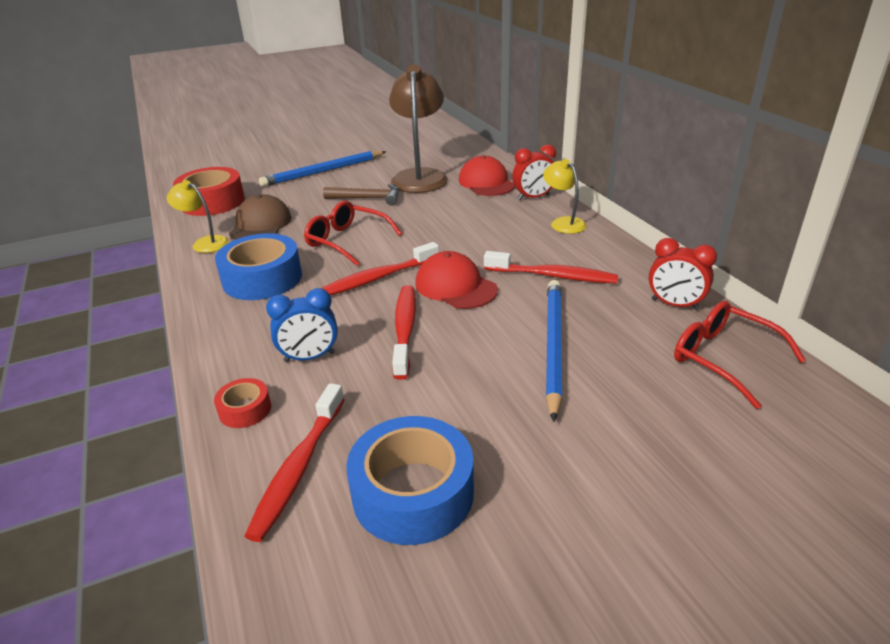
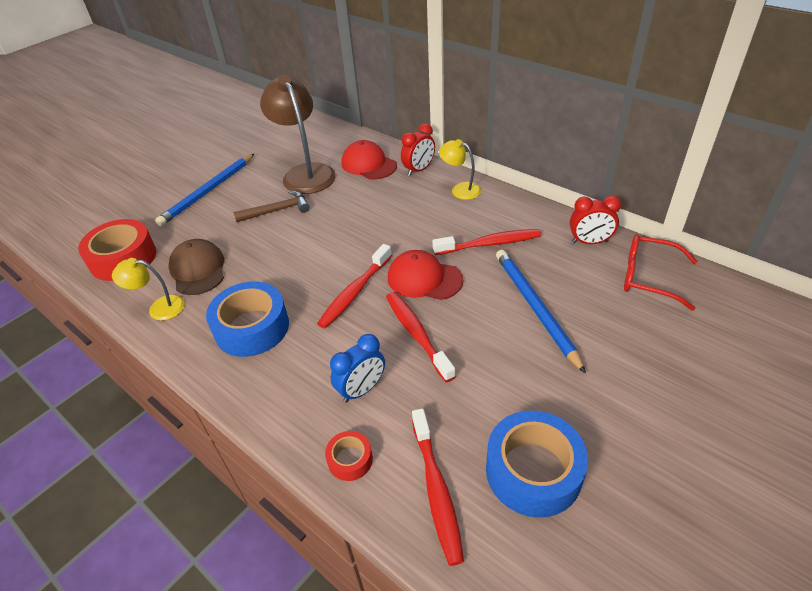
camera: 25 degrees left, 10 degrees up
red glasses [304,201,402,266] -> none

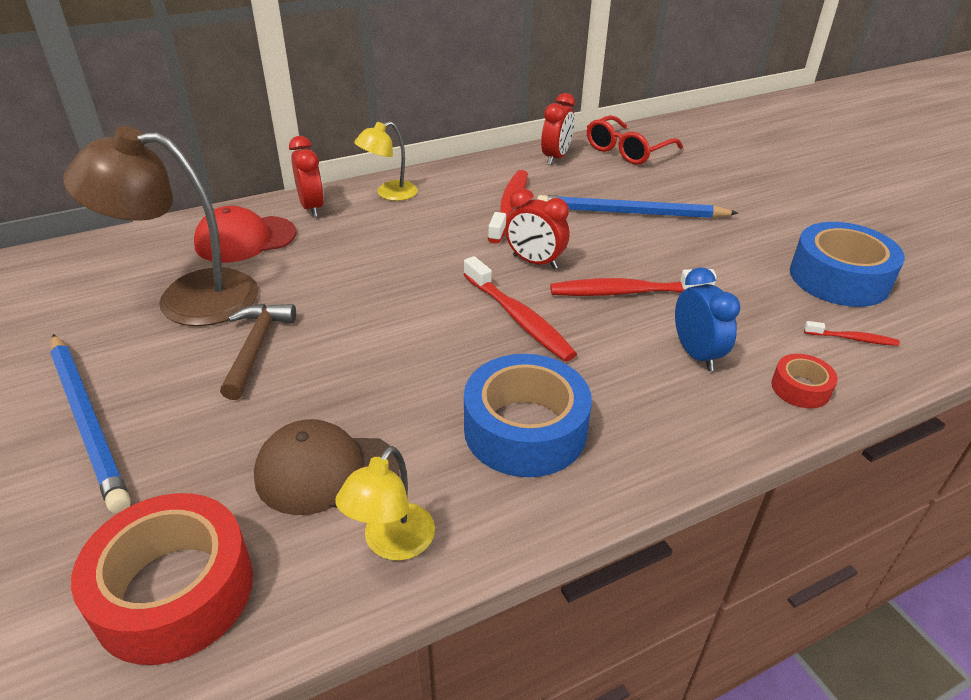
camera: 70 degrees left, 5 degrees down
red cap [388,250,463,300] -> red clock [505,188,569,269]
red toothbrush [412,409,464,566] -> red toothbrush [804,321,900,346], size x0.51

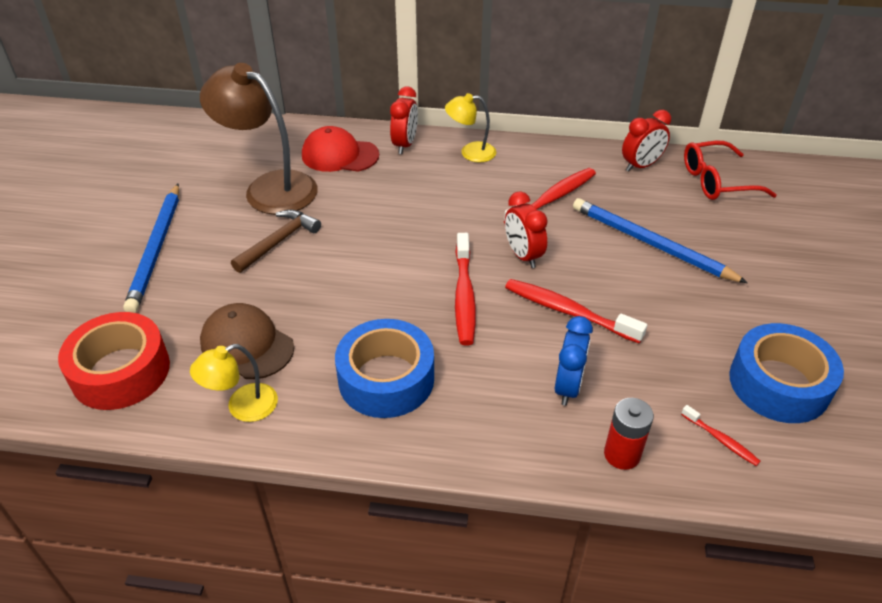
camera: 35 degrees right, 5 degrees up
red tape [771,354,838,408] -> red battery [604,398,654,470]

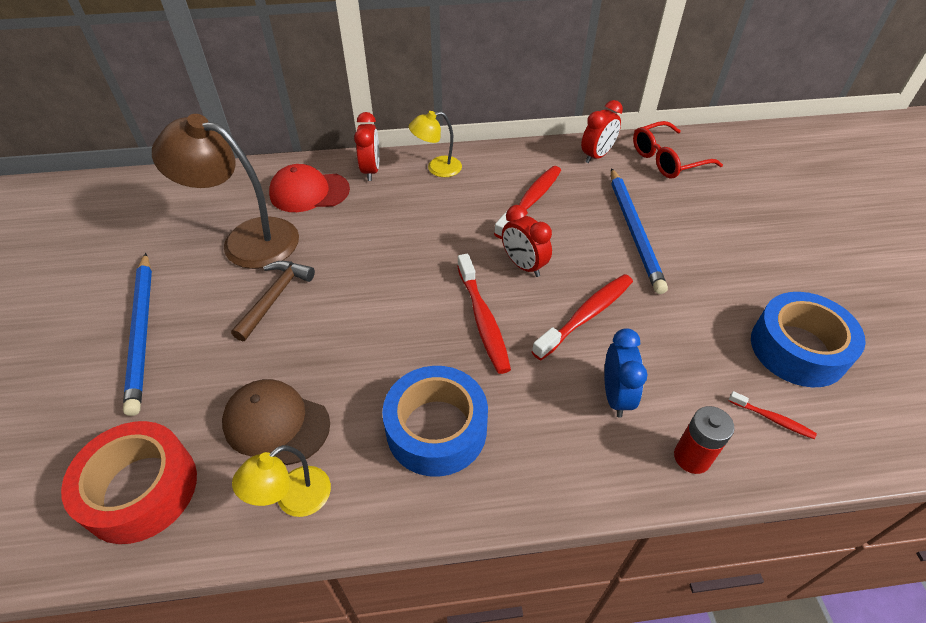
camera: 15 degrees left, 5 degrees up
red toothbrush [505,279,647,344] -> red toothbrush turned 120 degrees clockwise [532,274,633,360]
blue pencil [573,198,748,283] -> blue pencil turned 120 degrees counterclockwise [611,168,668,294]

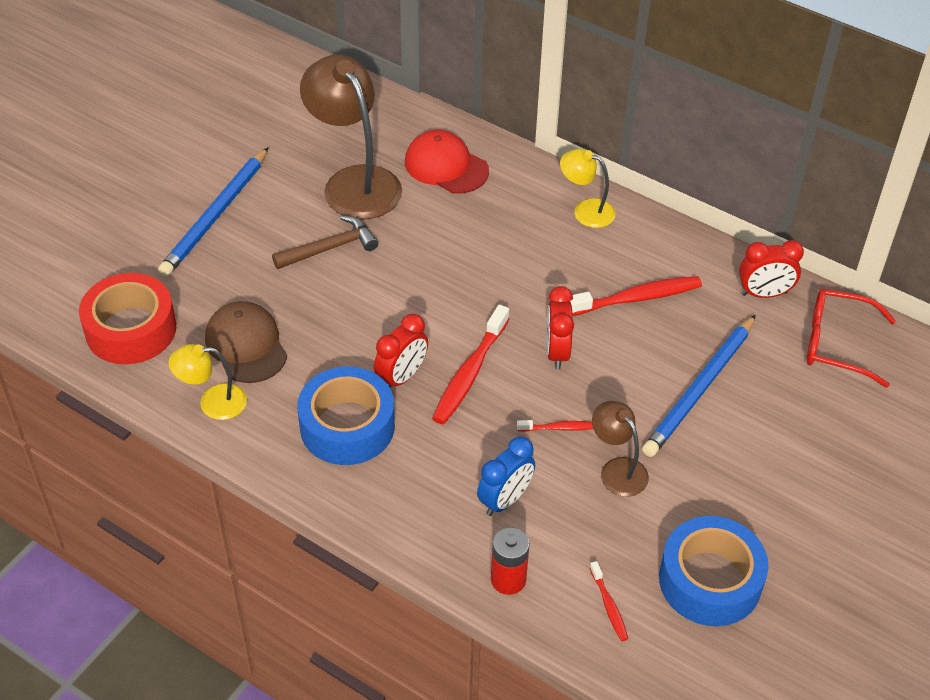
camera: 40 degrees right, 0 degrees up
red clock [354,112,379,181] -> red clock moved to [374,314,428,388]
red toothbrush [532,274,633,360] -> red toothbrush [517,420,593,432], size x0.51
none -> brown lamp [592,401,649,497]

